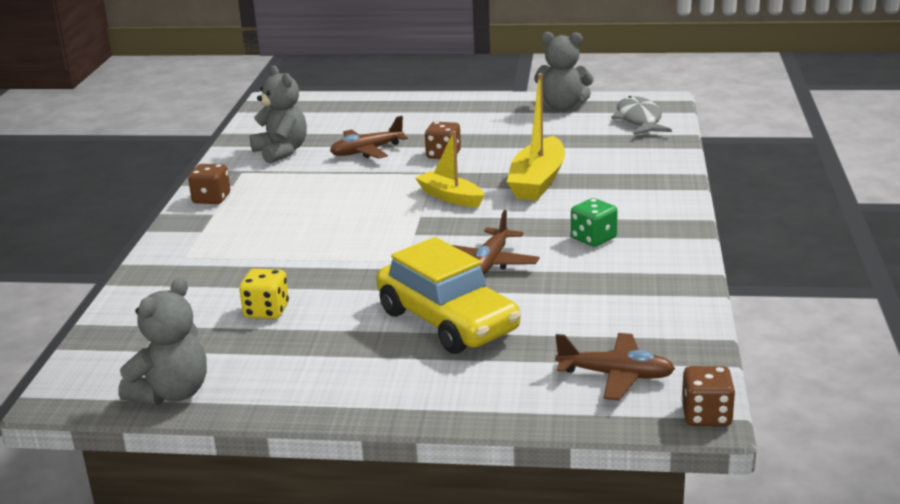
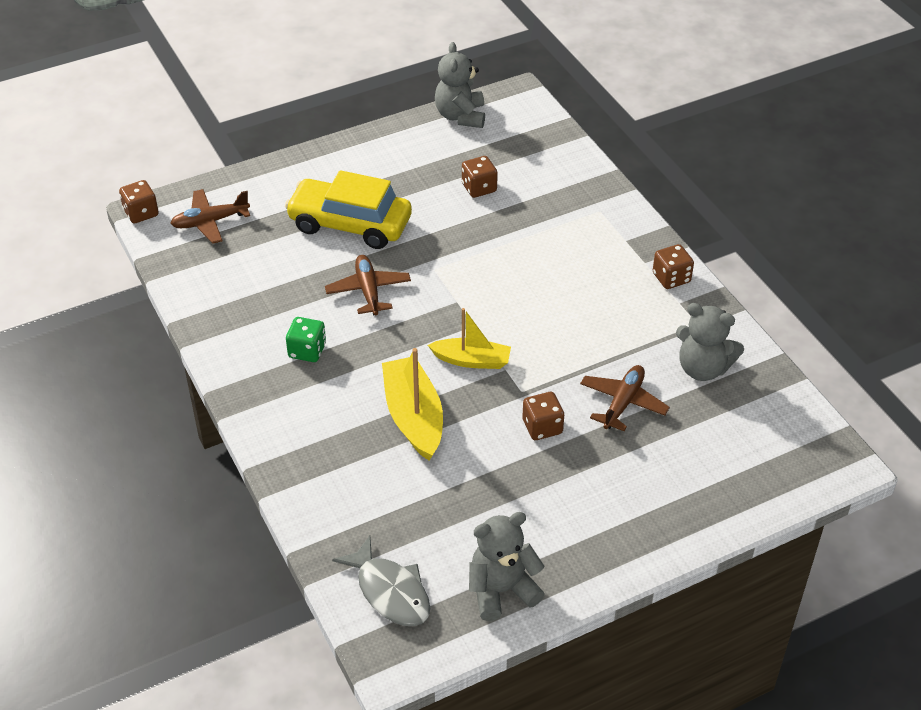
camera: 145 degrees right, 20 degrees up
yellow dice [239,269,289,319] -> brown dice [462,156,498,198]

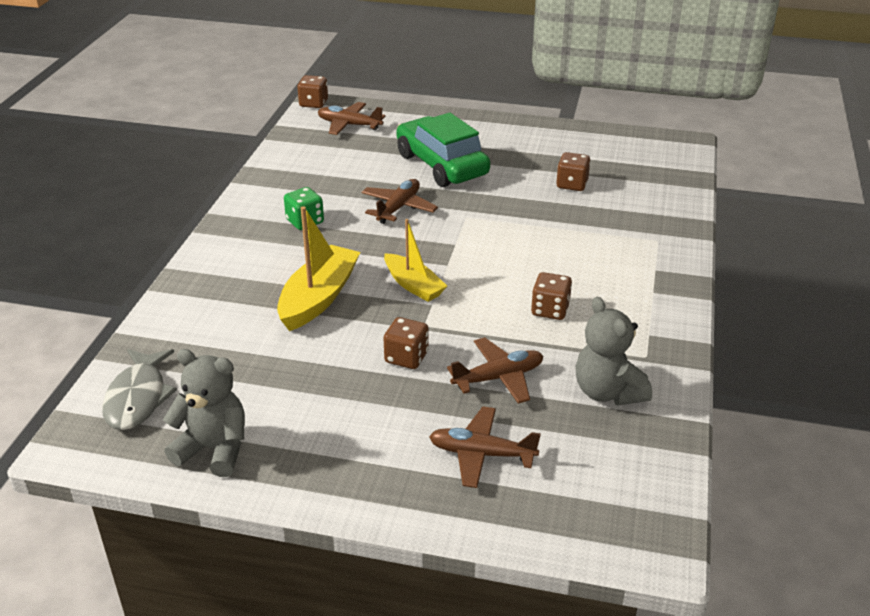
camera: 40 degrees right, 10 degrees down
yellow car [285,170,412,249] -> green car [396,113,490,187]
grey teddy bear [435,42,485,128] -> none
brown dice [653,244,694,289] -> brown dice moved to [531,272,572,320]
none -> brown plane [429,407,541,488]

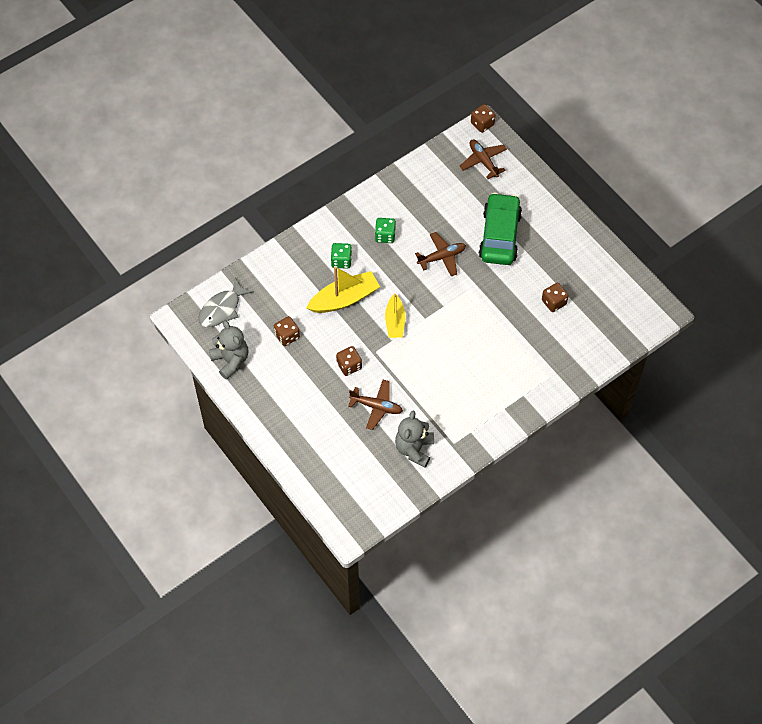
camera: 40 degrees right, 25 degrees up
brown plane [429,407,541,488] -> none
brown dice [531,272,572,320] -> brown dice moved to [274,316,300,346]
none -> green dice [331,243,352,269]

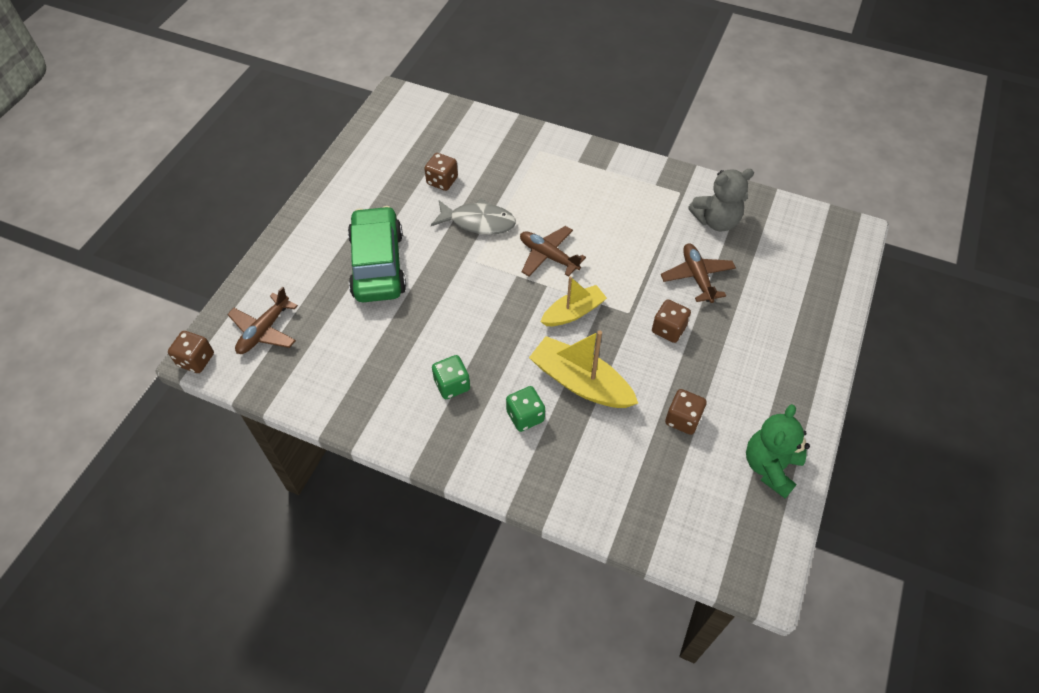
camera: 120 degrees left, 5 degrees down
grey fish [199,278,254,327] -> grey fish moved to [431,198,516,235]
grey teddy bear [209,321,248,380] -> green teddy bear [746,404,810,498]
brown plane [415,232,466,276] -> brown plane moved to [520,226,586,277]
green car [479,193,522,265] -> green car turned 105 degrees clockwise [348,206,406,302]

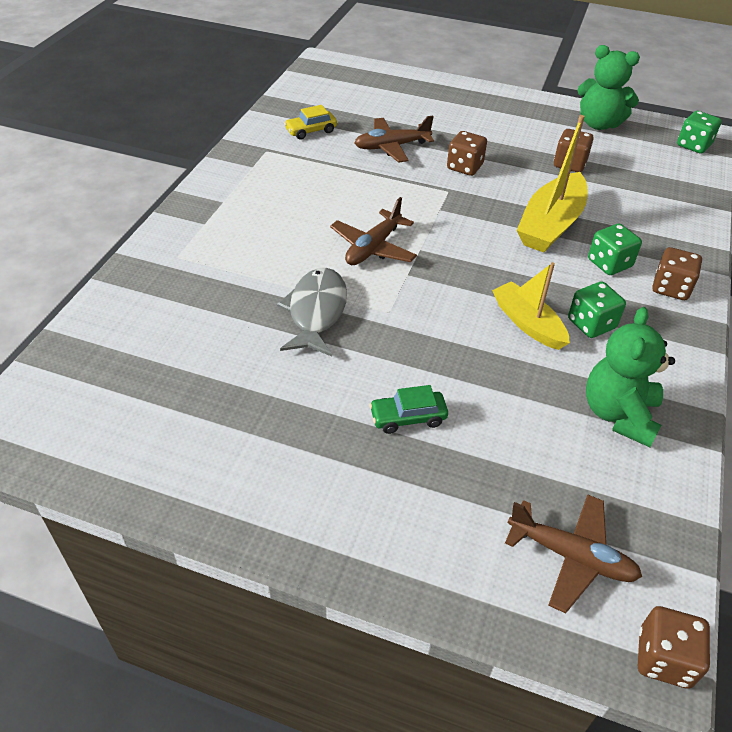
camera: 95 degrees left, 10 degrees down
green car [348,206,406,302] -> green car [369,385,448,434], size x0.43
brown dice [424,153,458,191] -> brown dice moved to [653,247,702,300]
yellow boat [540,276,607,326] -> yellow boat moved to [492,262,570,350]
grey teddy bear [688,169,754,231] -> yellow car [284,105,337,140]
none -> green teddy bear [586,307,675,447]
none -> green dice [677,111,722,154]

